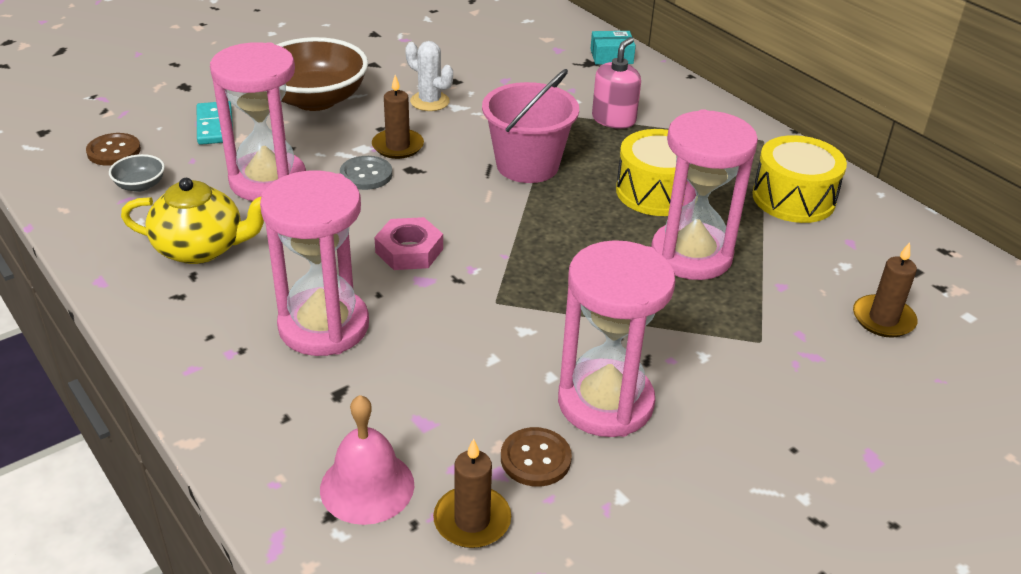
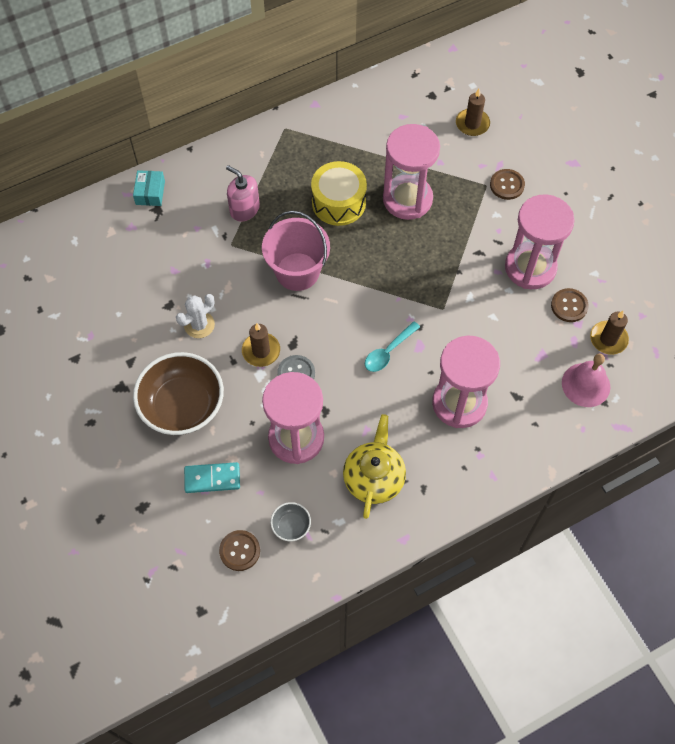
camera: 80 degrees left, 25 degrees up
pink nut [374,217,443,270] -> turquoise spoon [365,321,420,372]
yellow drum [752,135,847,223] -> none
none -> brown button [490,169,525,200]

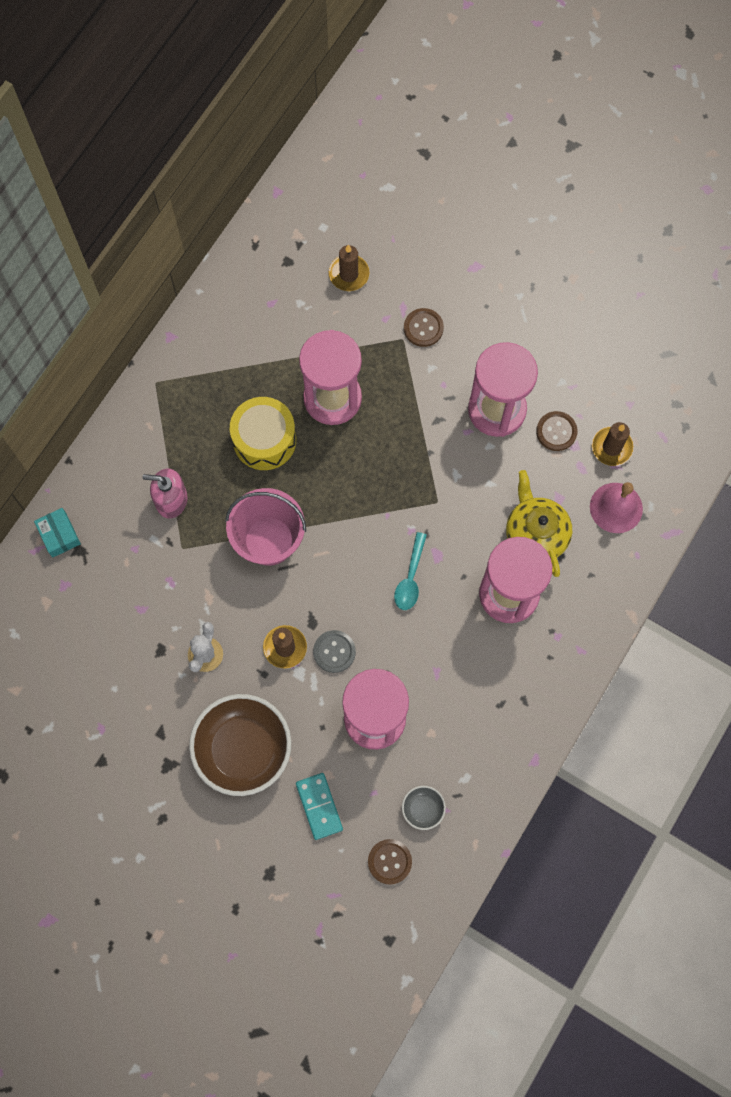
camera: 30 degrees left, 10 degrees up
turquoise domino [184,462,240,493] -> turquoise domino turned 75 degrees counterclockwise [296,773,343,840]
yellow teapot [343,414,406,519] -> yellow teapot moved to [506,470,572,577]

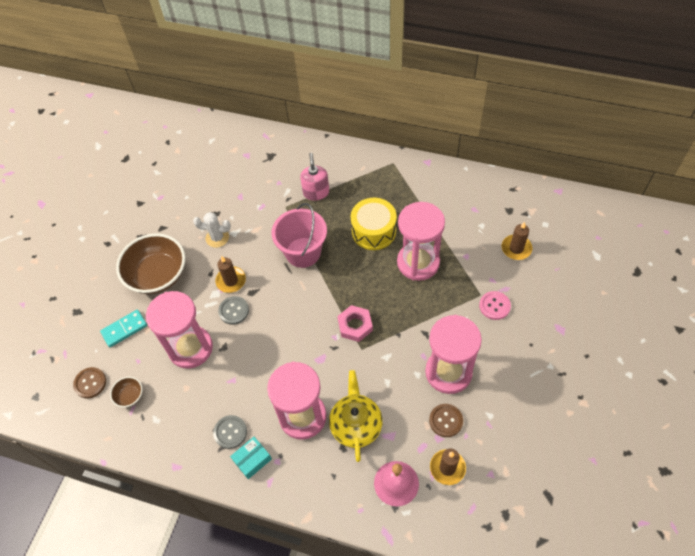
camera: 80 degrees right, 15 degrees down
turquoise box [34,508,81,558] -> turquoise box moved to [230,437,272,479]
turquoise spoon [394,532,427,610] -> none
grey bowl [402,786,446,830] -> brown bowl [110,377,143,407]
brown button [404,308,444,347] -> pink button [479,291,511,320]
yellow teapot [506,470,572,577] -> yellow teapot turned 60 degrees counterclockwise [329,370,383,462]
none -> grey button [213,415,247,449]
none -> pink nut [337,305,373,342]

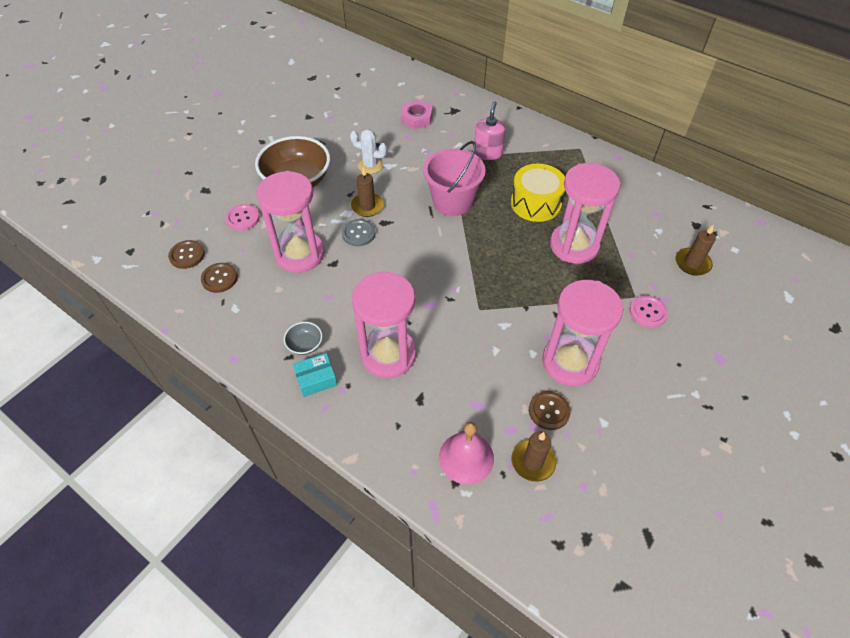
camera: 15 degrees right, 5 degrees down
turquoise domino [100,310,147,347] -> pink button [226,204,260,231]
brown bowl [110,377,143,407] -> brown button [201,263,238,293]
grey button [213,415,247,449] -> grey bowl [284,322,323,355]
yellow teapot [329,370,383,462] -> none
pink nut [337,305,373,342] -> pink nut moved to [401,100,433,129]

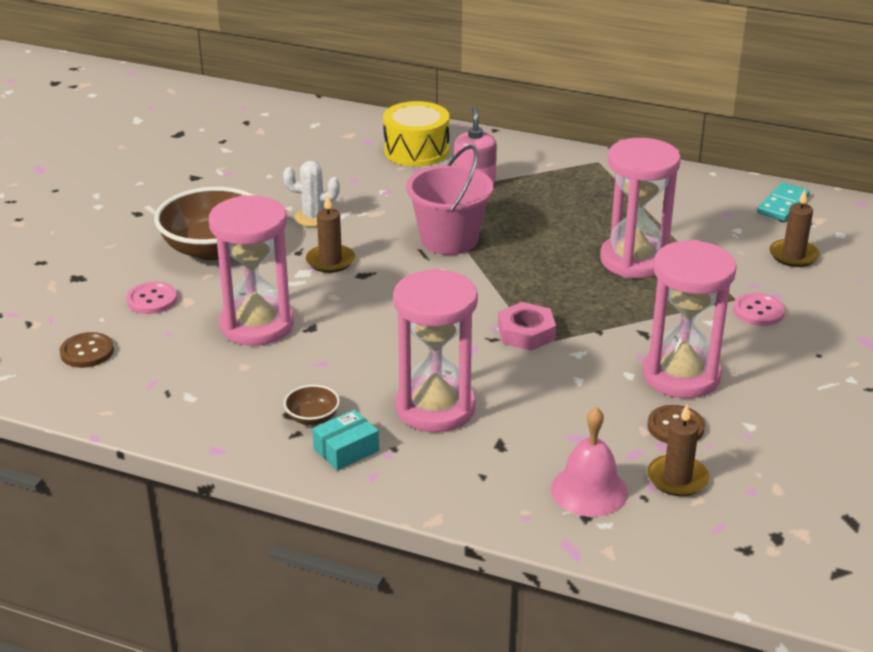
camera: 15 degrees left, 20 degrees down
brown button [201,263,238,293] -> none
grey bowl [284,322,323,355] -> brown bowl [284,385,340,425]
grey button [342,219,375,246] -> none
pink nut [401,100,433,129] -> pink nut moved to [498,302,556,351]
yellow drum [511,164,565,222] -> yellow drum moved to [383,101,449,166]
none -> turquoise domino [757,183,810,221]

